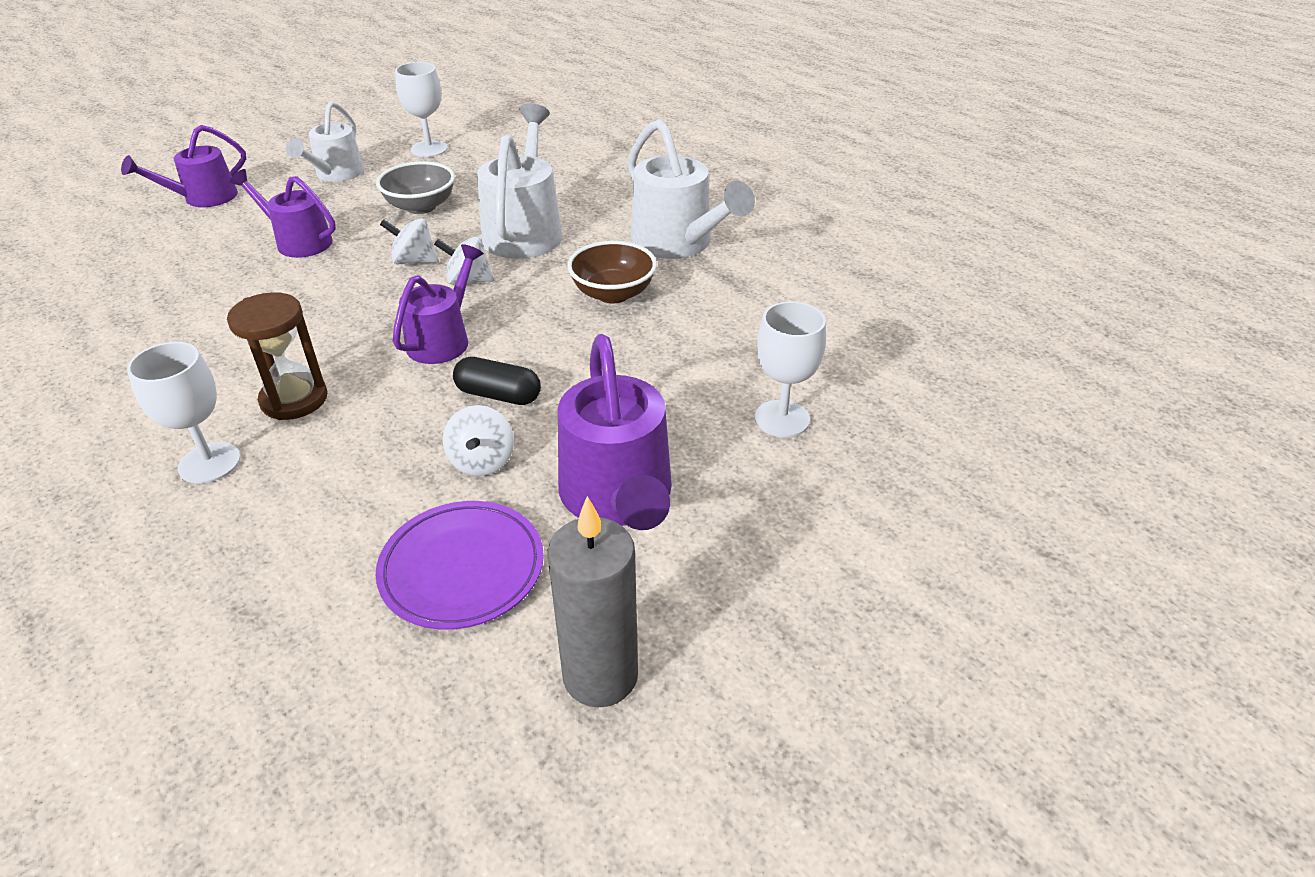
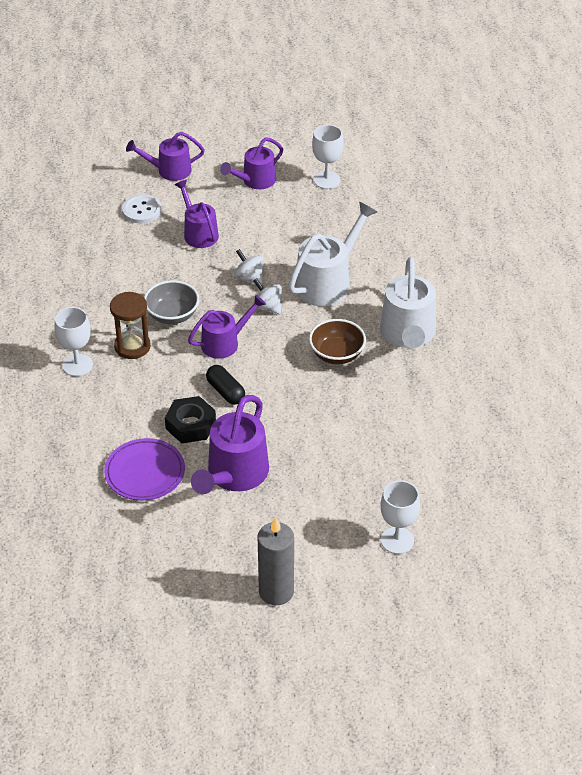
camera: 35 degrees right, 5 degrees up
white watering can [286,101,364,182] -> purple watering can [220,137,283,189]
grey bowl [376,161,455,214] -> grey bowl moved to [144,280,199,324]
white spinning top [443,405,514,476] -> black nut [165,396,216,443]
grey candle [548,496,638,707] -> grey candle moved to [258,517,294,605]
white goblet [755,301,826,437] -> white goblet moved to [380,481,420,554]
none -> white button [122,194,162,223]

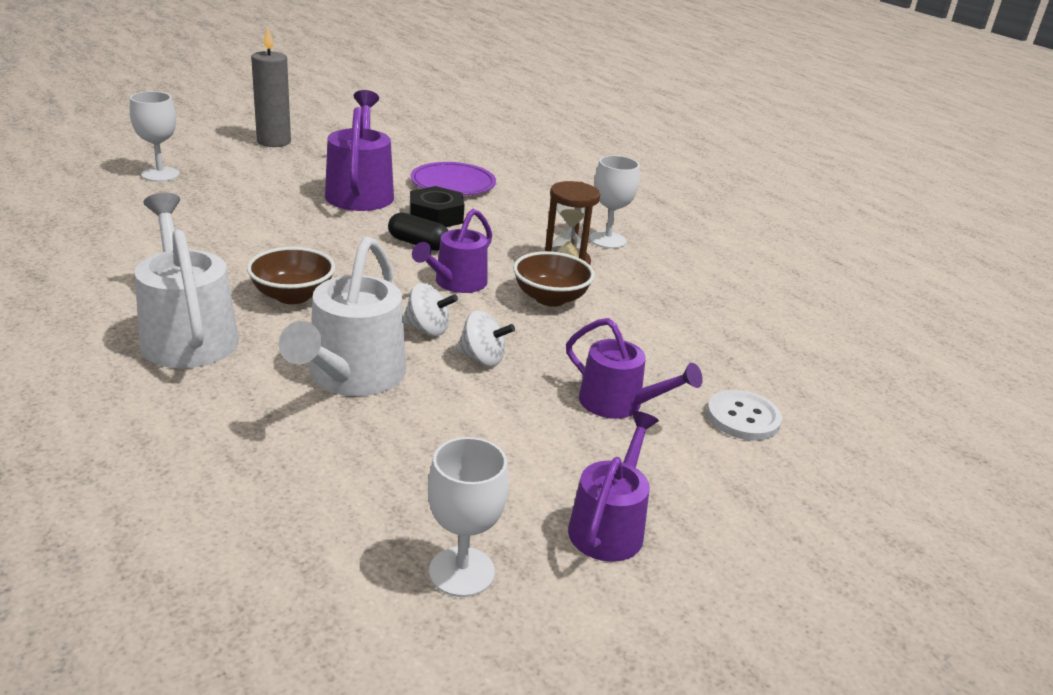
camera: 150 degrees right, 15 degrees down
purple watering can [126,132,205,181] -> none
grey bowl [144,280,199,324] -> brown bowl [513,251,595,306]

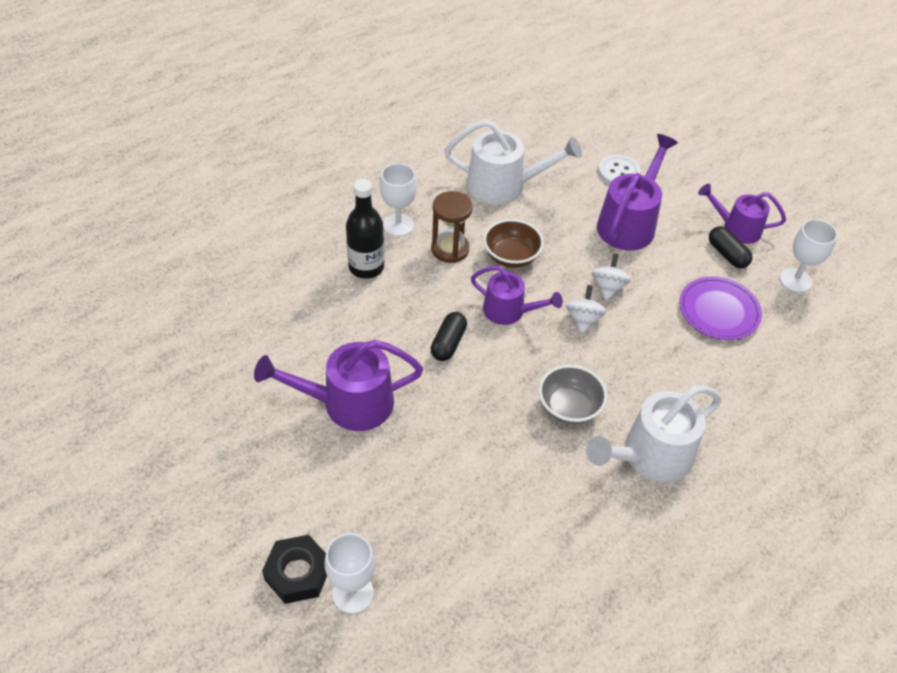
camera: 95 degrees left, 20 degrees up
brown bowl [247,247,335,304] -> grey bowl [539,365,607,424]
grey candle [251,26,291,147] -> none
white watering can [279,237,406,396] -> white watering can moved to [444,120,582,205]
purple plate [410,162,496,196] -> purple plate moved to [679,276,762,340]
black nut [410,186,464,227] -> black nut moved to [262,535,327,604]
purple watering can [566,318,703,419] -> purple watering can [597,134,678,250], size x1.54
none -> black bottle [346,179,384,279]
none -> black capsule [709,226,752,268]

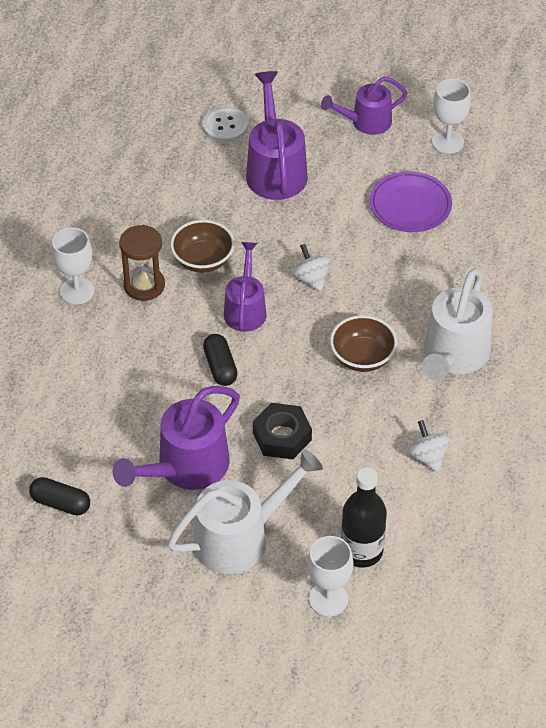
camera: 35 degrees left, 0 degrees up
black nut [262,535,327,604] -> black nut moved to [253,403,312,459]
black bottle [346,179,384,279] -> black bottle moved to [341,467,387,568]
white watering can [444,120,582,205] -> white watering can moved to [167,449,323,574]
purple watering can [471,266,563,325] -> purple watering can turned 75 degrees counterclockwise [224,242,266,332]
grey bowl [539,365,607,424] -> brown bowl [330,315,397,372]
white spinning top [592,253,631,301] -> white spinning top moved to [408,420,450,473]
black capsule [709,226,752,268] -> black capsule moved to [29,477,90,516]

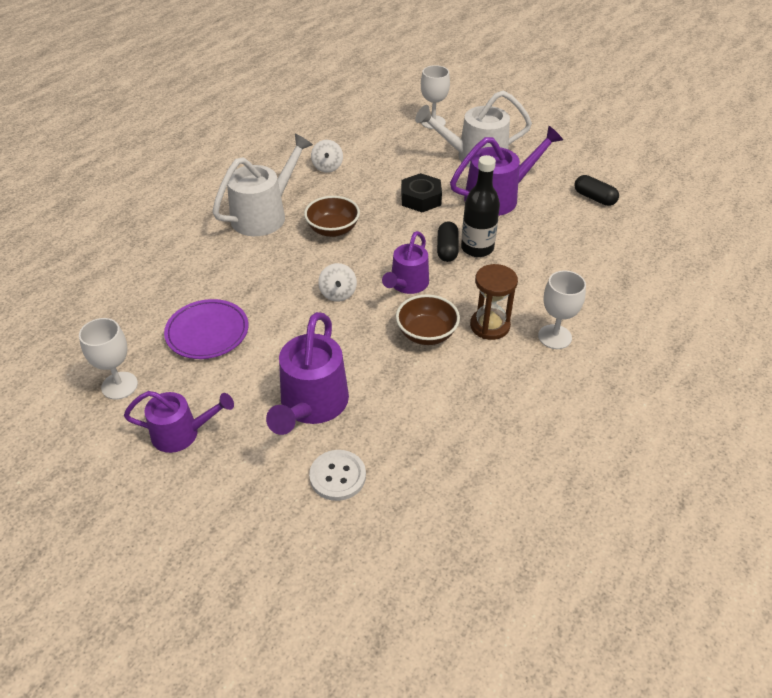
camera: 160 degrees left, 5 degrees down
black bottle [341,467,387,568] -> black bottle moved to [461,155,500,257]

